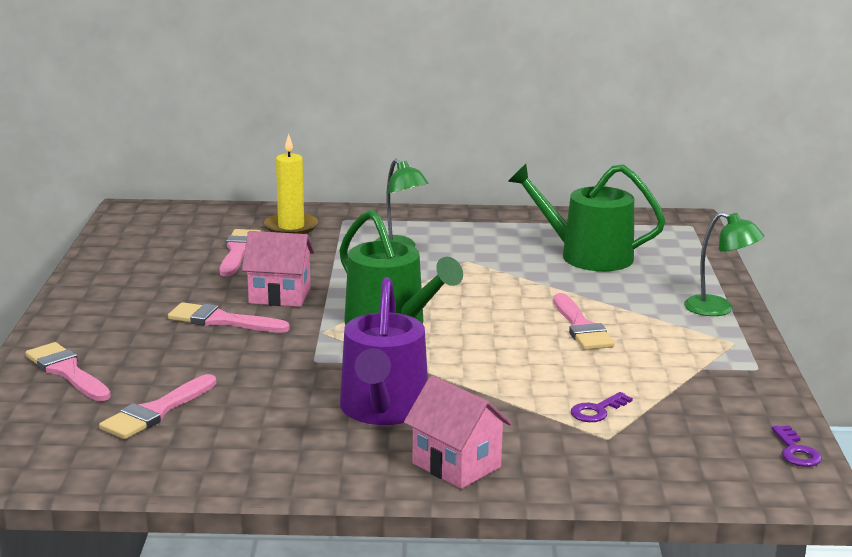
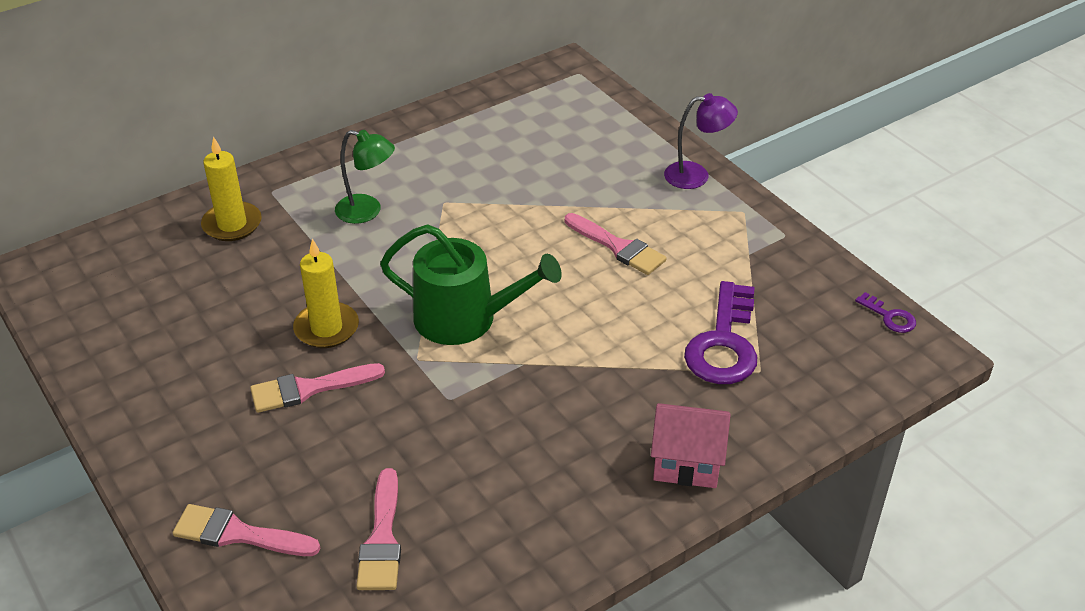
camera: 35 degrees left, 20 degrees up
pink brush [220,229,261,276] -> none
pink house [242,231,314,307] -> yellow candle [293,239,359,348]
purple watering can [340,277,428,425] -> none
green watering can [508,164,666,271] -> none
purple key [571,392,633,422] -> purple key [684,281,758,384], size x2.17
green lamp [684,212,764,316] -> purple lamp [664,93,738,189]

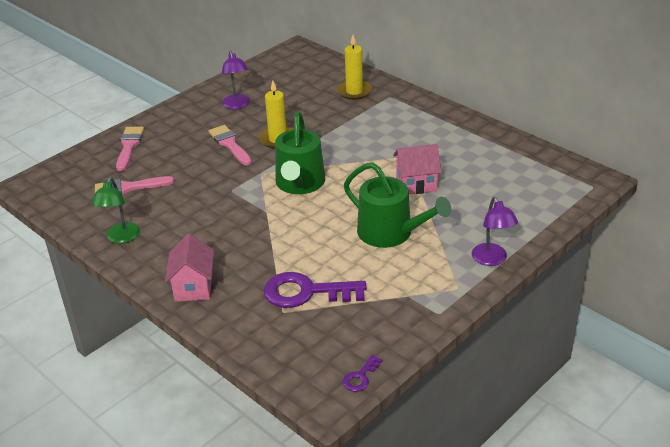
camera: 80 degrees right, 5 degrees down
green lamp [335,130,395,224] -> green lamp moved to [92,177,140,244]
pink brush [565,213,667,275] -> green watering can [344,162,451,248]
none -> purple lamp [222,50,250,109]
none -> pink house [393,144,442,195]

